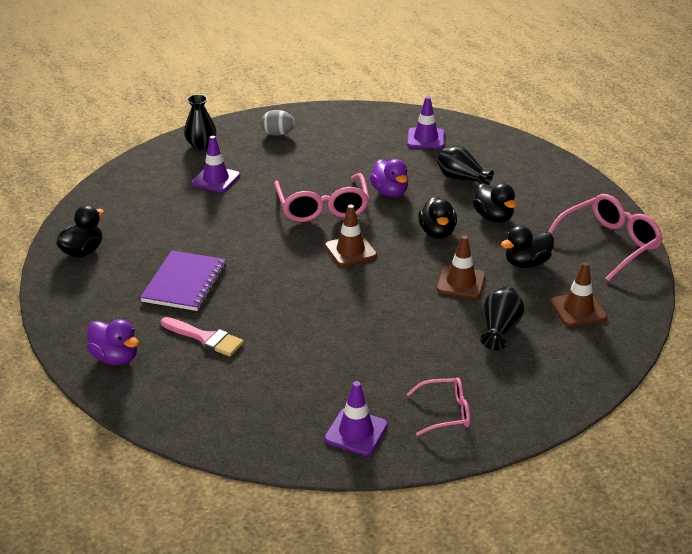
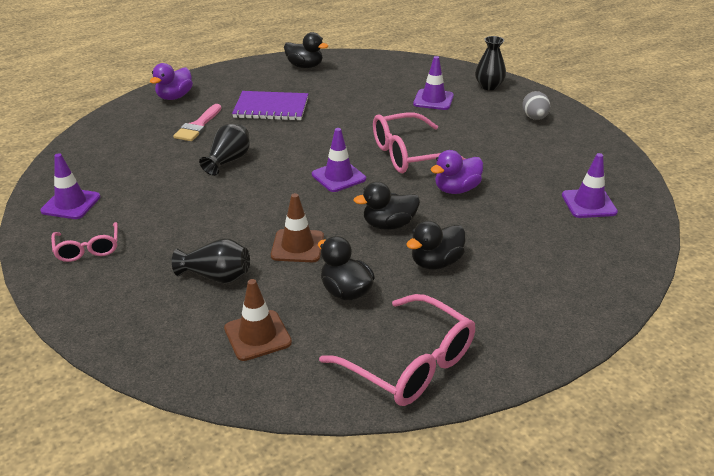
camera: 80 degrees right, 0 degrees up
brown traffic cone [325,205,377,266] -> purple traffic cone [312,128,366,192]
black vase [437,146,494,185] -> black vase moved to [199,124,250,176]

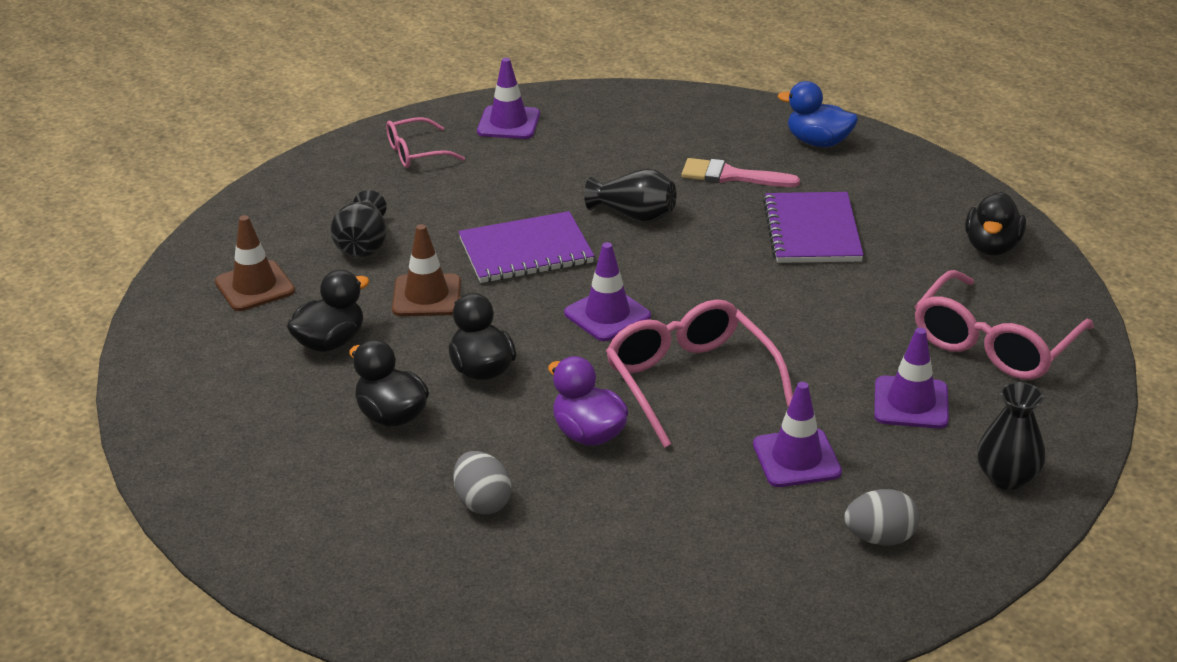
camera: 85 degrees right, 0 degrees up
purple duck [150,63,193,100] -> blue duck [778,81,858,147]
pink glasses [319,294,475,406] -> pink glasses moved to [914,270,1094,380]
purple traffic cone [562,153,618,218] -> purple traffic cone moved to [753,382,842,487]
none -> grey egg [453,451,511,514]
none -> purple notebook [458,211,594,283]

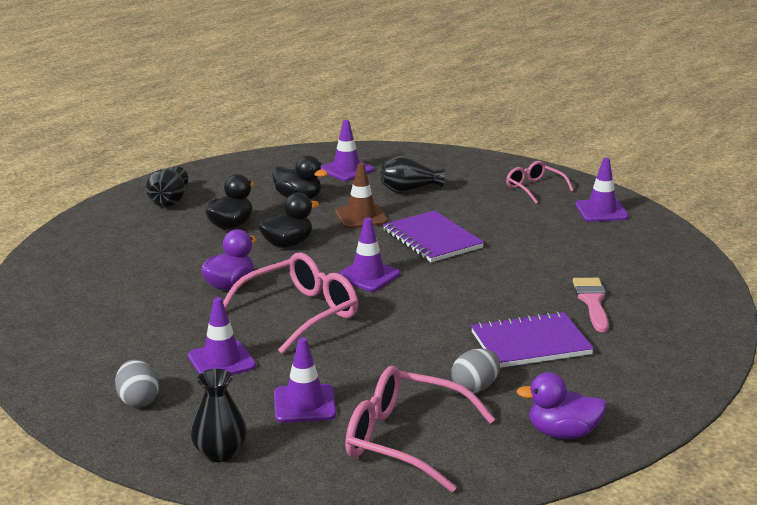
camera: 75 degrees right, 10 degrees down
brown traffic cone [215,215,295,311] -> purple traffic cone [321,120,374,181]
grey egg [453,451,511,514] -> grey egg moved to [451,348,500,393]
black vase [584,168,676,223] -> black vase moved to [146,166,188,207]
blue duck [778,81,858,147] -> none
black duck [965,192,1026,255] -> purple duck [516,372,607,439]

